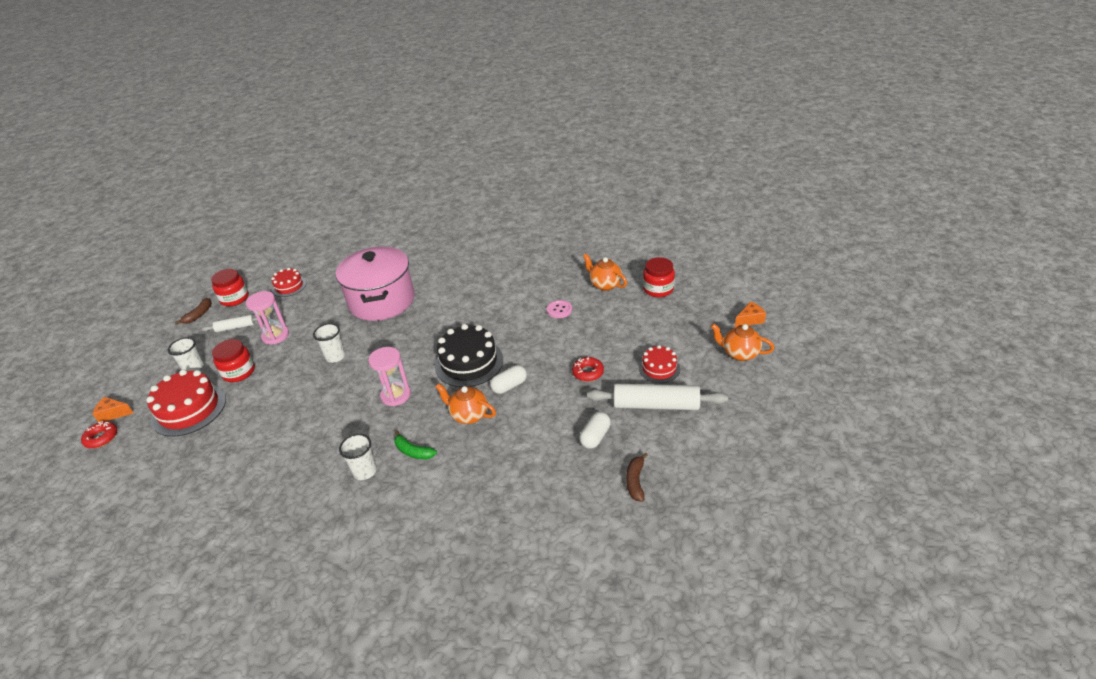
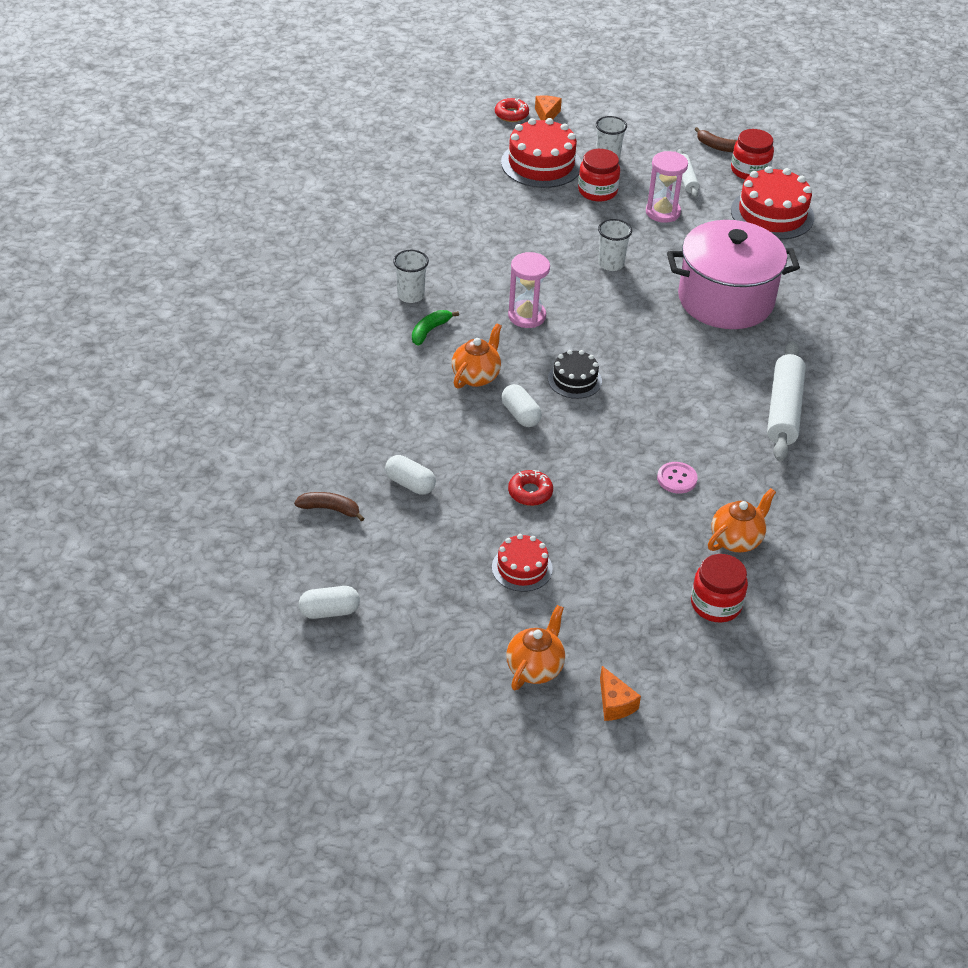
camera: 90 degrees right, 5 degrees up
red cake [271,268,306,297] -> red cake [731,166,814,240], size x1.74
black cake [435,324,503,387] -> black cake [548,350,602,399], size x0.57
white rolling pin [587,384,728,410] -> white rolling pin moved to [767,341,806,461]
none -> white capsule [299,586,360,619]

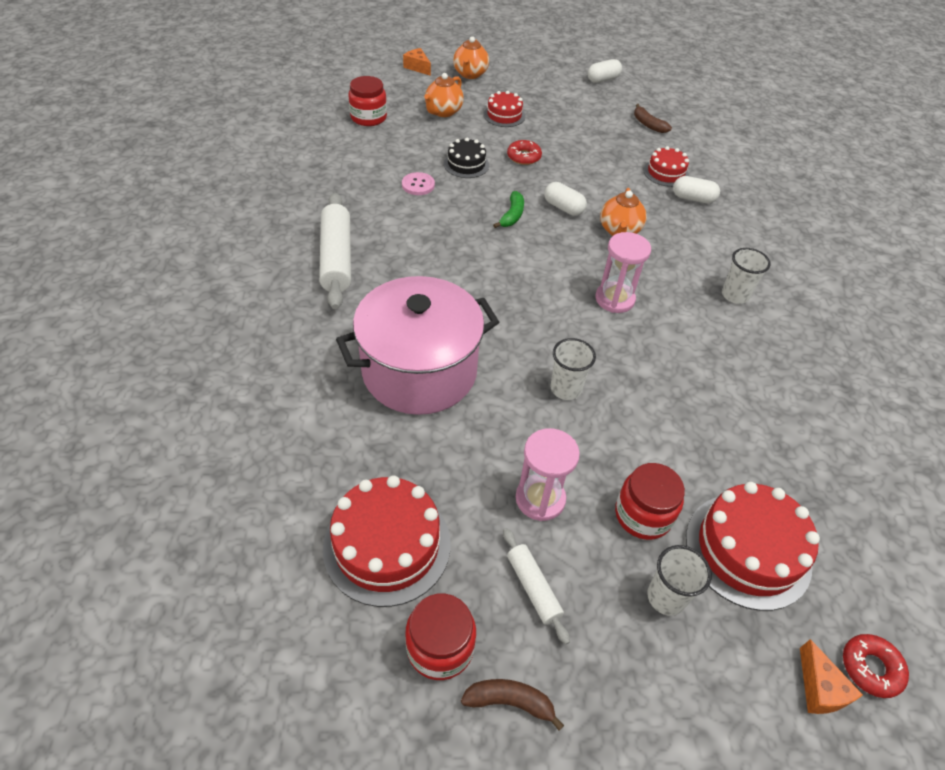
camera: 160 degrees right, 5 degrees up
brown banana [294,492,364,522] -> brown banana turned 60 degrees clockwise [634,104,672,133]
white capsule [385,455,436,495] -> white capsule moved to [673,176,720,204]
green banana [412,310,459,346] -> green banana moved to [493,191,524,228]
black cake [548,350,602,399] -> black cake moved to [444,138,489,178]
orange teapot [708,488,776,552] -> orange teapot moved to [424,73,464,117]
none -> red cake [643,146,689,187]

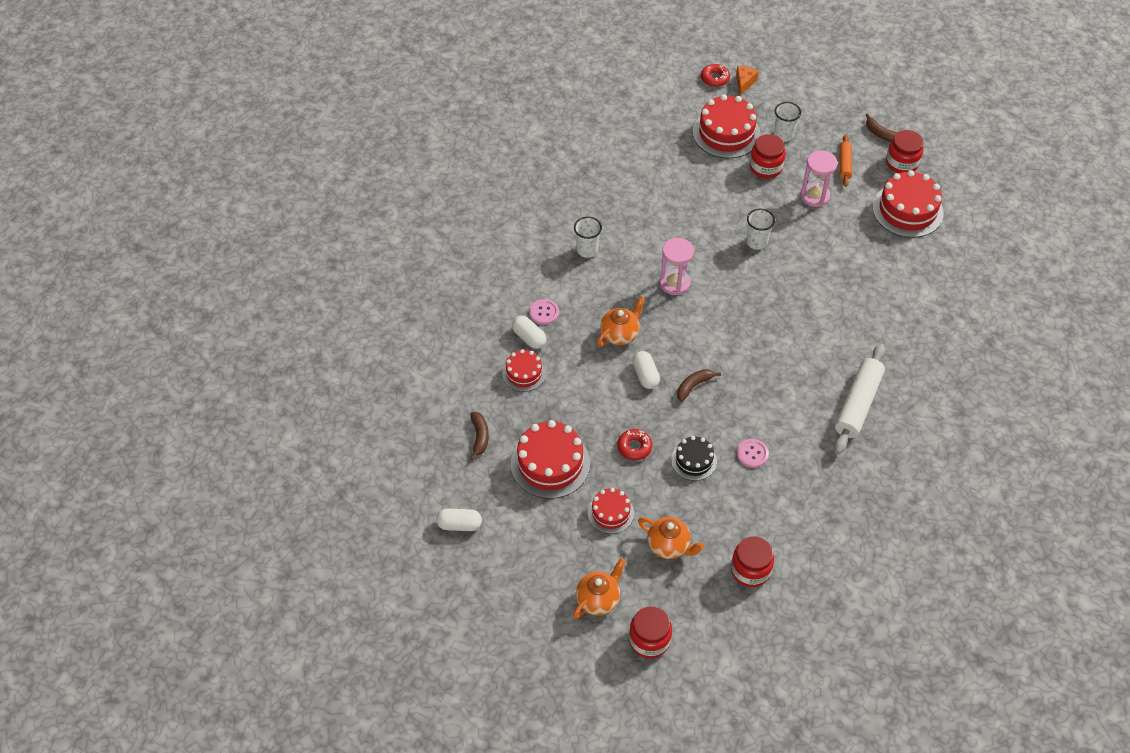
camera: 145 degrees left, 5 degrees up
pink pot [336,276,499,415] -> none
orange cheese [403,48,431,76] -> red jar [629,606,672,658]
orange teapot [424,73,464,117] -> orange teapot turned 60 degrees clockwise [638,517,705,559]
green banana [493,191,524,228] -> brown banana [677,369,721,402]
white rolling pin [503,528,570,645] -> orange rolling pin [840,135,852,187]
none -> red cake [511,420,590,499]
none -> pink button [529,299,559,325]

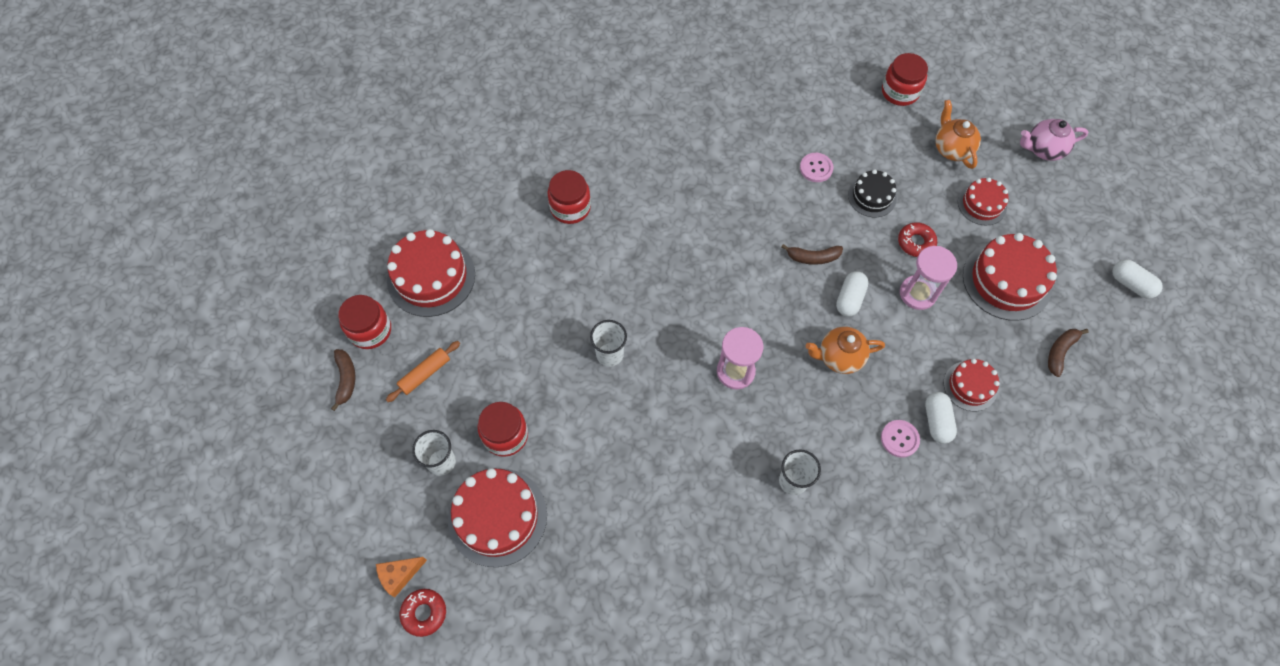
camera: 140 degrees left, 10 degrees up
orange teapot [573,558,625,619] -> pink teapot [1020,119,1088,161]
red jar [629,606,672,658] -> red jar moved to [548,170,591,224]
pink hourglass [800,150,838,207] -> pink hourglass moved to [900,246,957,310]
white rolling pin [834,344,885,454] -> none

